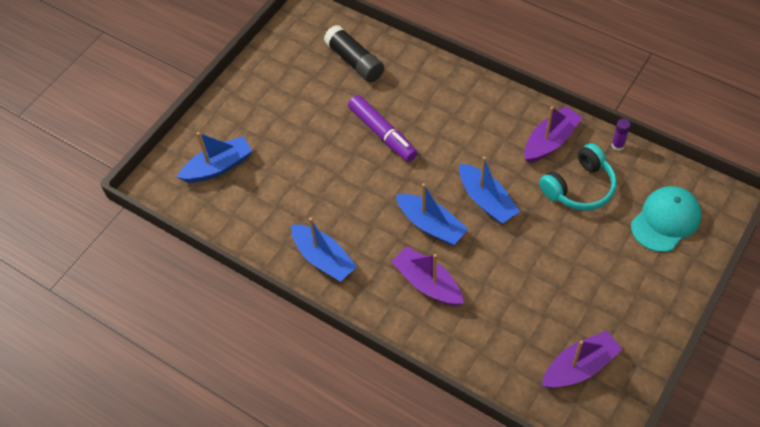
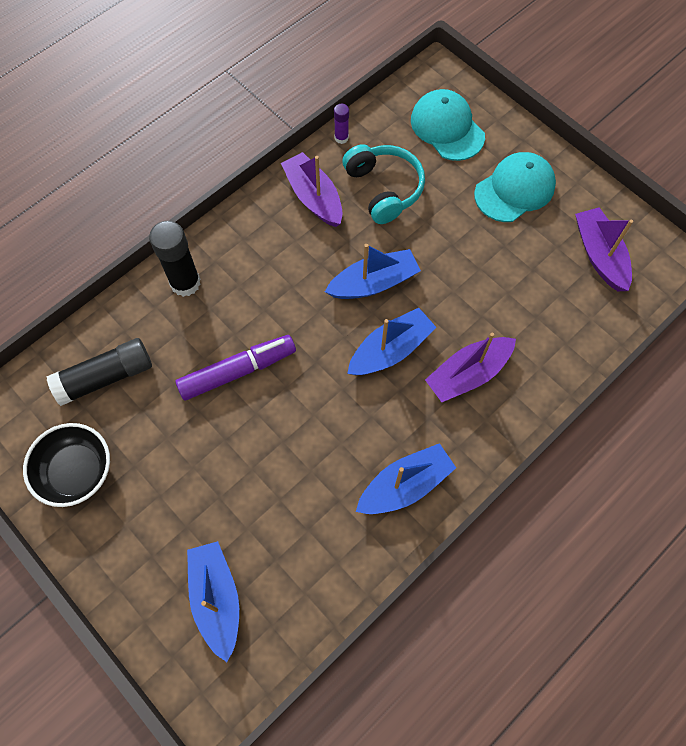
camera: 80 degrees left, 10 degrees up
none -> black bowl [23,423,110,507]
none -> black glue stick [149,221,201,297]
none -> turquoise cap [474,152,556,222]

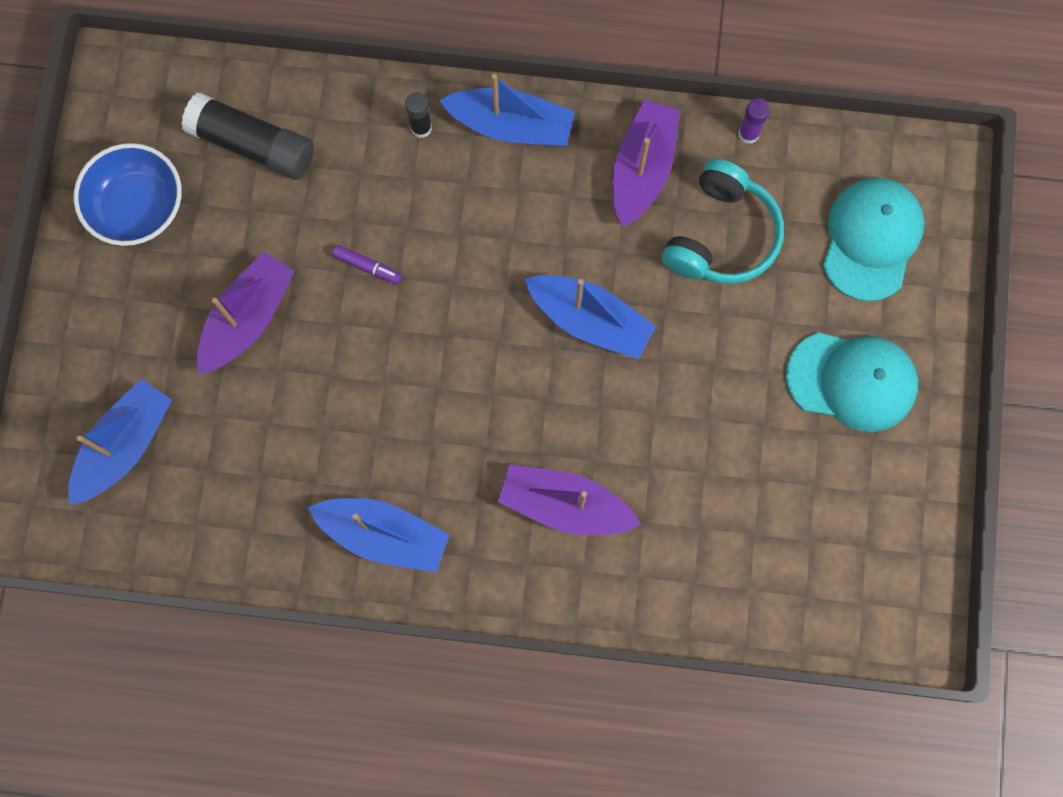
camera: 50 degrees right, 10 degrees up
black bowl [23,423,110,507] -> blue bowl [74,143,182,246]
black glue stick [149,221,201,297] -> black glue stick [405,92,432,138], size x0.51
purple marker [176,335,296,401] -> purple marker [332,245,402,284], size x0.45
blue boat [347,308,437,375] -> blue boat moved to [439,74,575,146]
purple boat [575,208,633,291] -> purple boat moved to [197,251,295,374]

